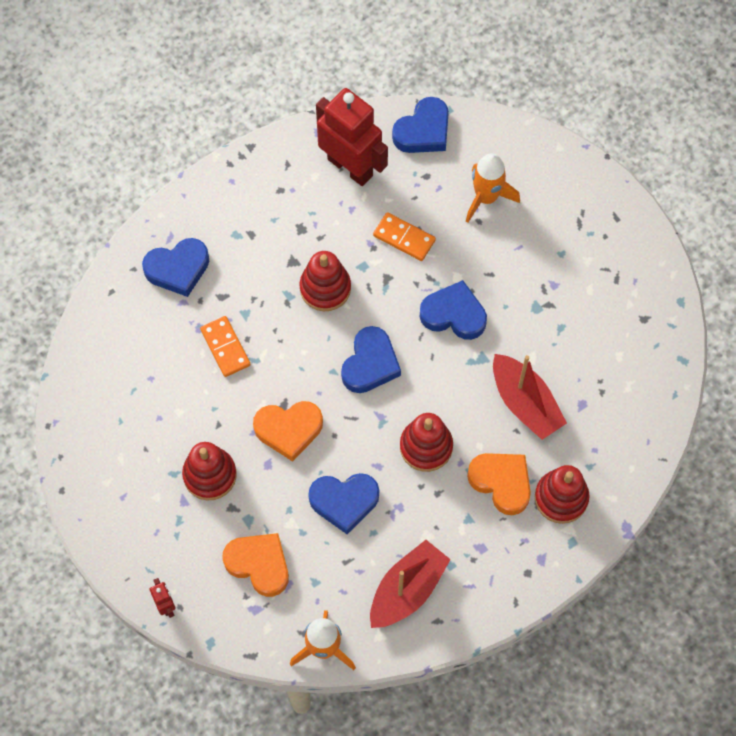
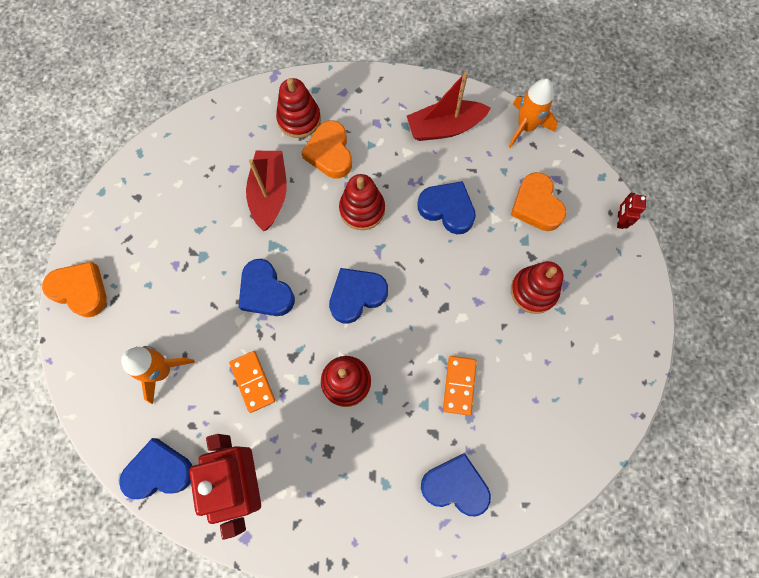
camera: 145 degrees left, 5 degrees up
orange heart [253,401,323,462] -> orange heart moved to [42,262,107,317]

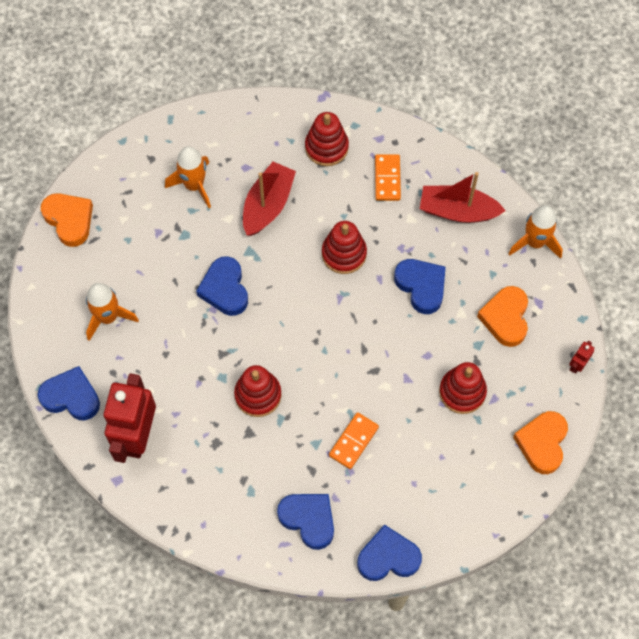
camera: 25 degrees right, 5 degrees down
orange domino [229,351,275,413] -> orange domino moved to [375,154,401,201]
orange heart [301,121,352,178] -> orange heart moved to [513,411,568,474]
blue heart [329,268,388,324] -> blue heart moved to [357,524,422,581]
none -> orange rocket [165,146,211,208]

